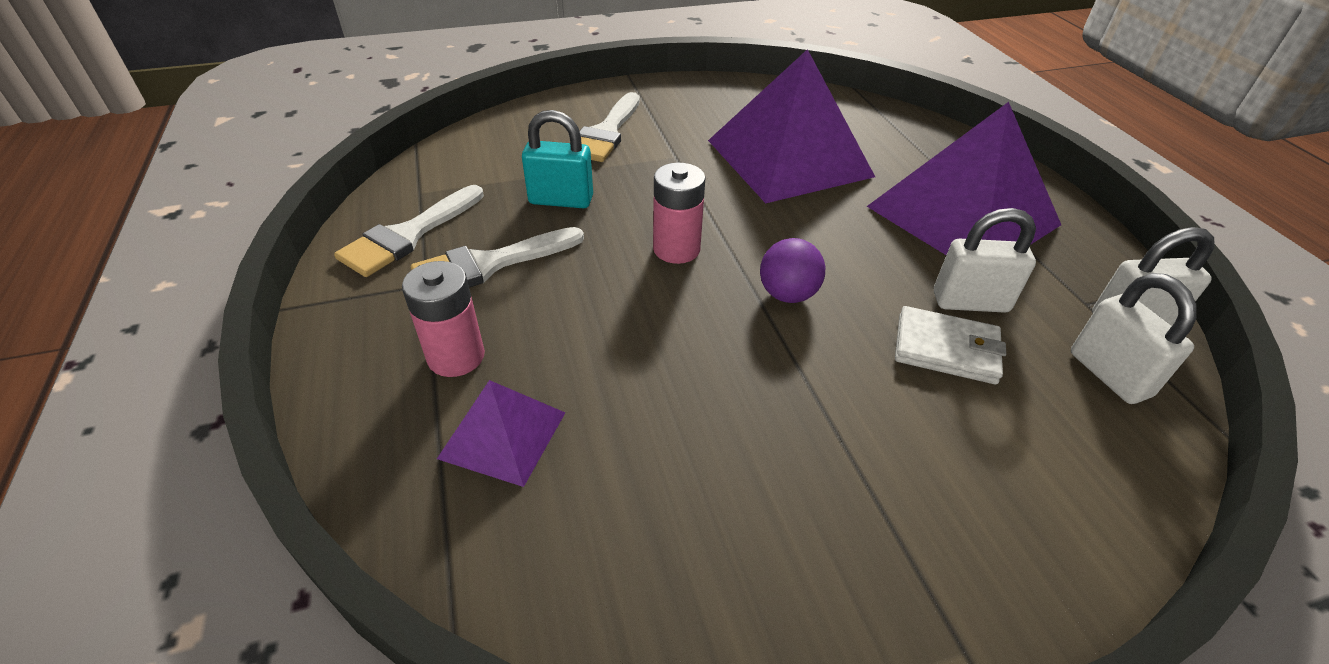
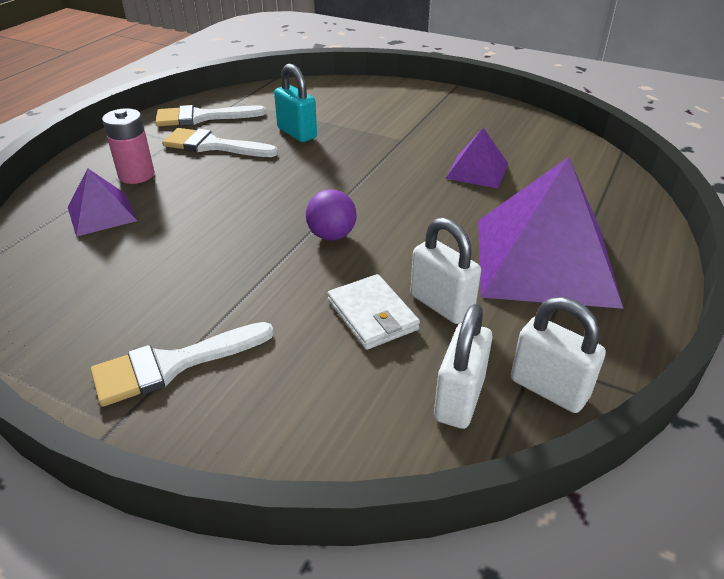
camera: 45 degrees right, 5 degrees down
white brush [580,92,640,162] -> white brush moved to [91,322,274,407]
pink battery [653,163,706,264] -> none
purple pyramid [708,49,875,203] -> purple pyramid [445,128,508,188], size x0.49

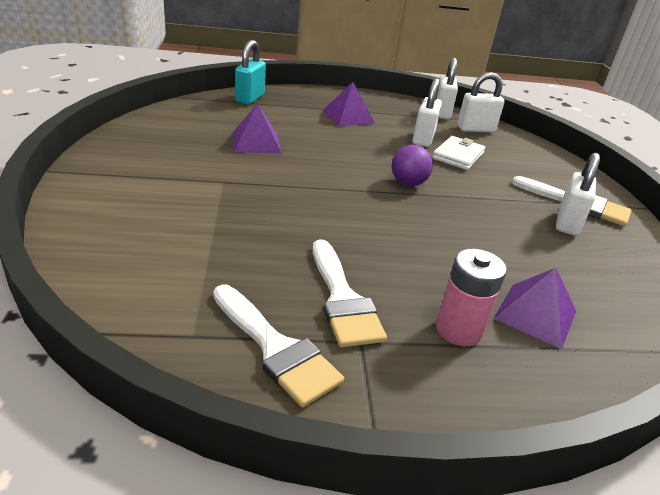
camera: 125 degrees left, 5 degrees down
turquoise padlock [274,64,317,142] -> turquoise padlock moved to [235,40,266,105]
purple pyramid [478,157,624,309] -> purple pyramid [323,82,375,126], size x0.49
none -> white padlock [556,153,600,236]

